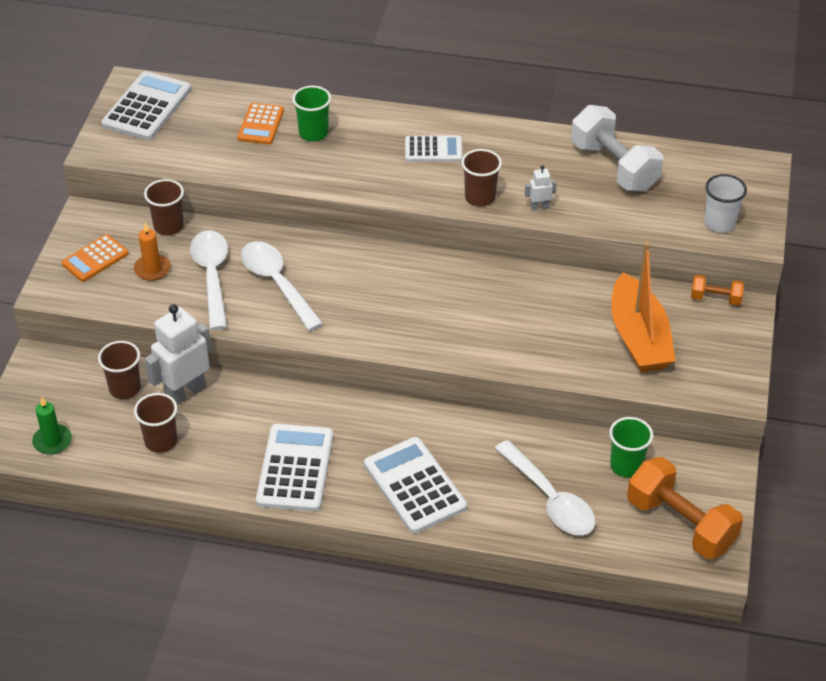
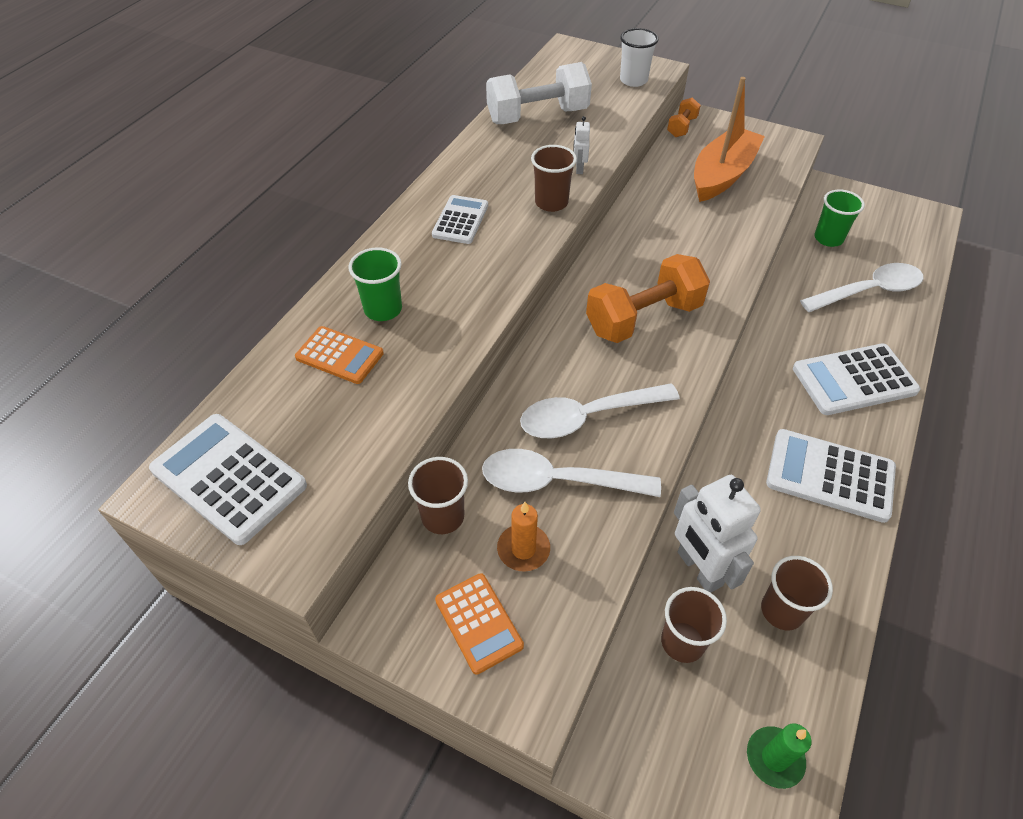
camera: 75 degrees left, 5 degrees up
orange boat [611,242,676,372] -> orange boat turned 60 degrees counterclockwise [694,77,765,202]
orange dumbbell [627,457,743,559] -> orange dumbbell moved to [586,254,710,343]

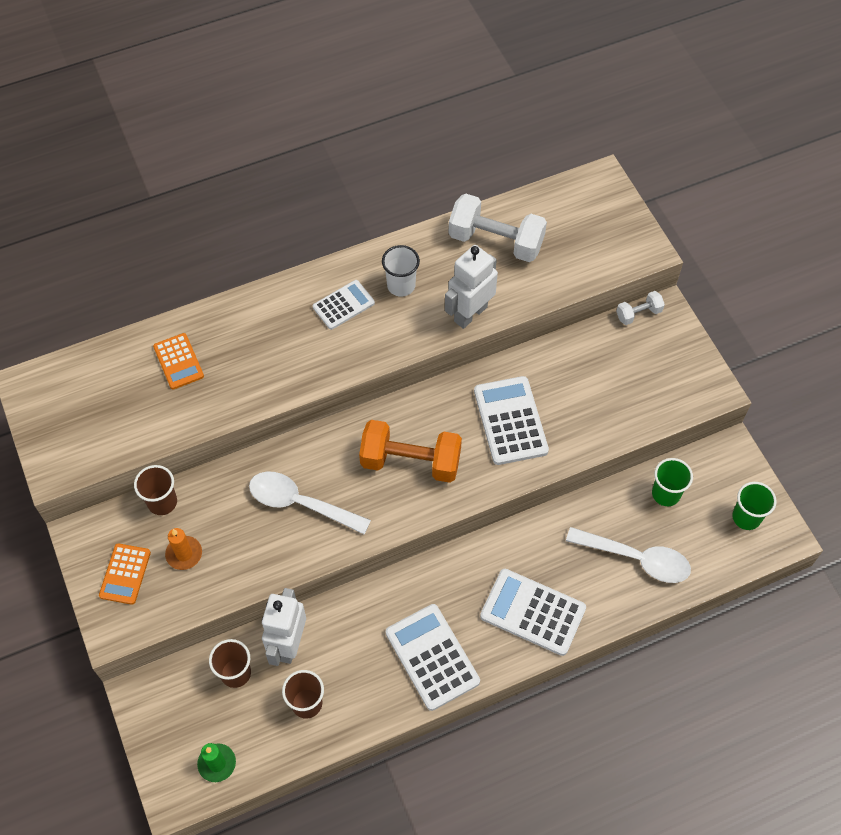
camera: 40 degrees right, 10 degrees up
white calculator [149,414,307,545] -> white calculator moved to [474,376,549,465]
green cup [348,247,402,321] -> green cup moved to [732,482,777,530]
white spoon [482,449,661,497] -> none
brown cup [531,145,577,212] -> none
white robot [573,116,590,174] -> white robot [445,245,498,329], size x2.22
white cup [620,28,659,87] -> white cup moved to [382,245,420,297]
orange dumbbell [667,97,701,137] -> white dumbbell [616,291,665,325]
orange boat [694,77,765,202] -> none

